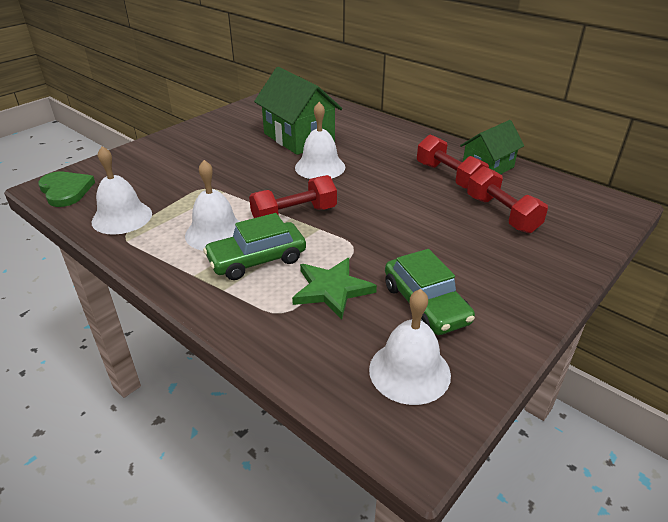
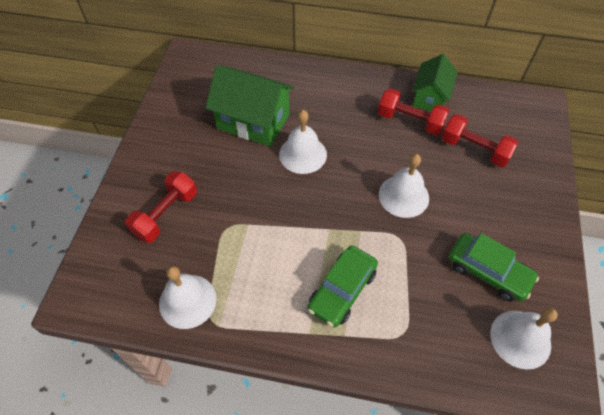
camera: 30 degrees left, 20 degrees up
green heart [38,172,95,207] -> none
white bell [185,160,241,251] -> white bell moved to [379,154,429,218]
red dumbbell [249,175,337,218] -> red dumbbell moved to [125,171,197,243]
green star [292,258,377,319] -> none

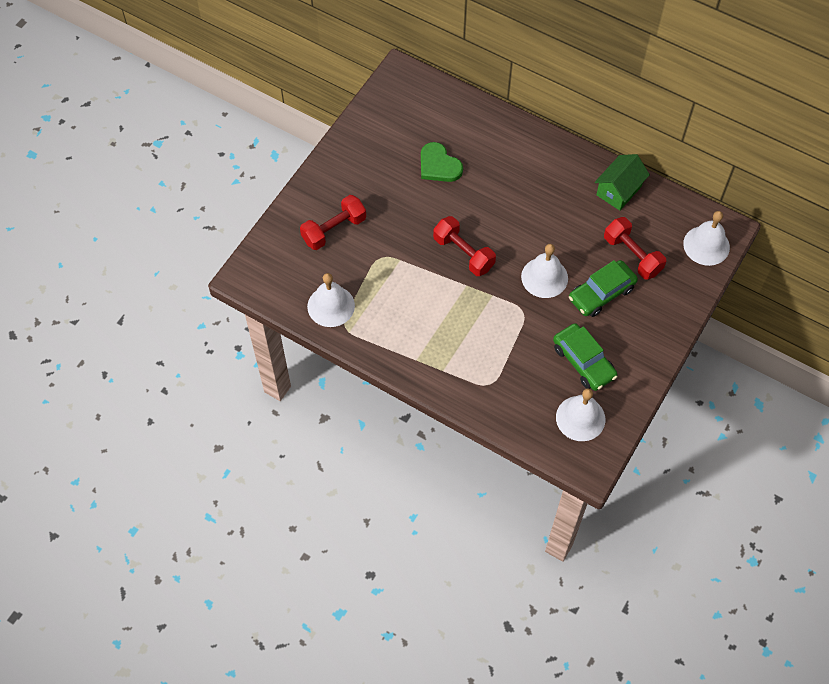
camera: 20 degrees right, 5 degrees up
green house [206,65,294,147] -> green heart [421,142,463,182]
white bell [279,110,327,174] -> white bell moved to [683,211,730,266]
green car [307,245,378,327] -> green car moved to [569,260,638,317]
red dumbbell [378,88,450,135] -> red dumbbell moved to [433,216,496,276]

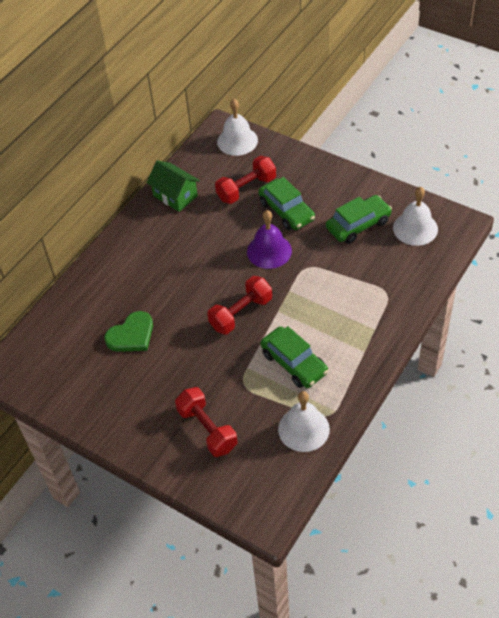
camera: 85 degrees left, 10 degrees down
white bell [521,244,568,298] -> purple bell [247,210,292,269]
none -> green car [260,326,328,388]

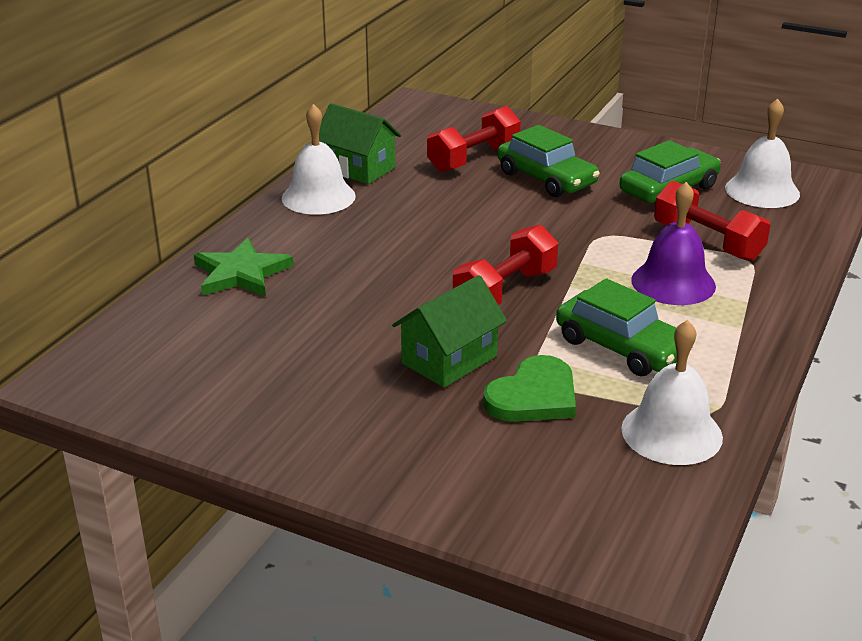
camera: 10 degrees left, 20 degrees down
green heart [104,311,153,352] -> green heart moved to [483,355,576,422]
red dumbbell [175,387,237,457] -> red dumbbell moved to [654,181,770,261]
white bell [217,99,258,156] -> white bell moved to [282,104,356,215]
purple bell [247,210,292,269] -> purple bell moved to [631,182,716,305]
none -> green star [194,238,293,297]
none -> green house [392,275,507,388]

